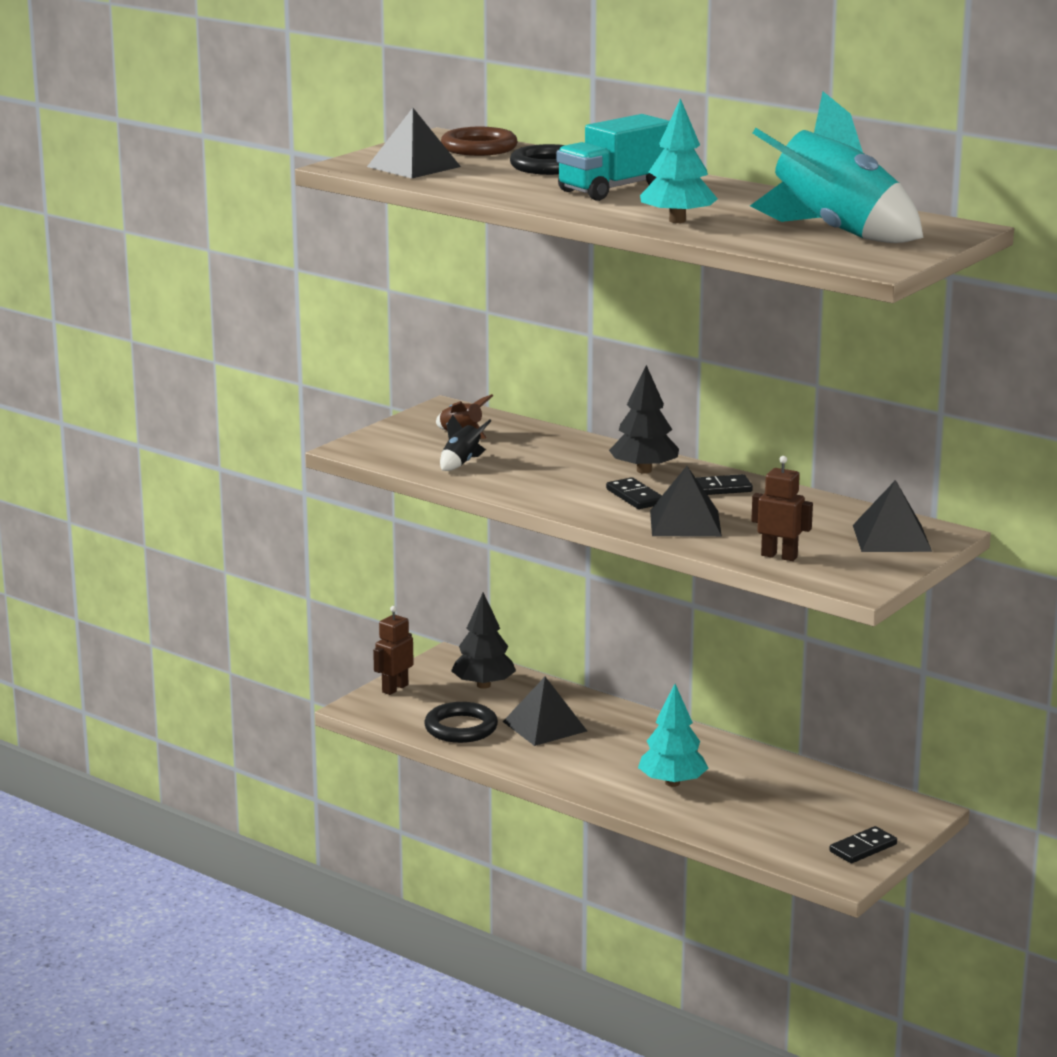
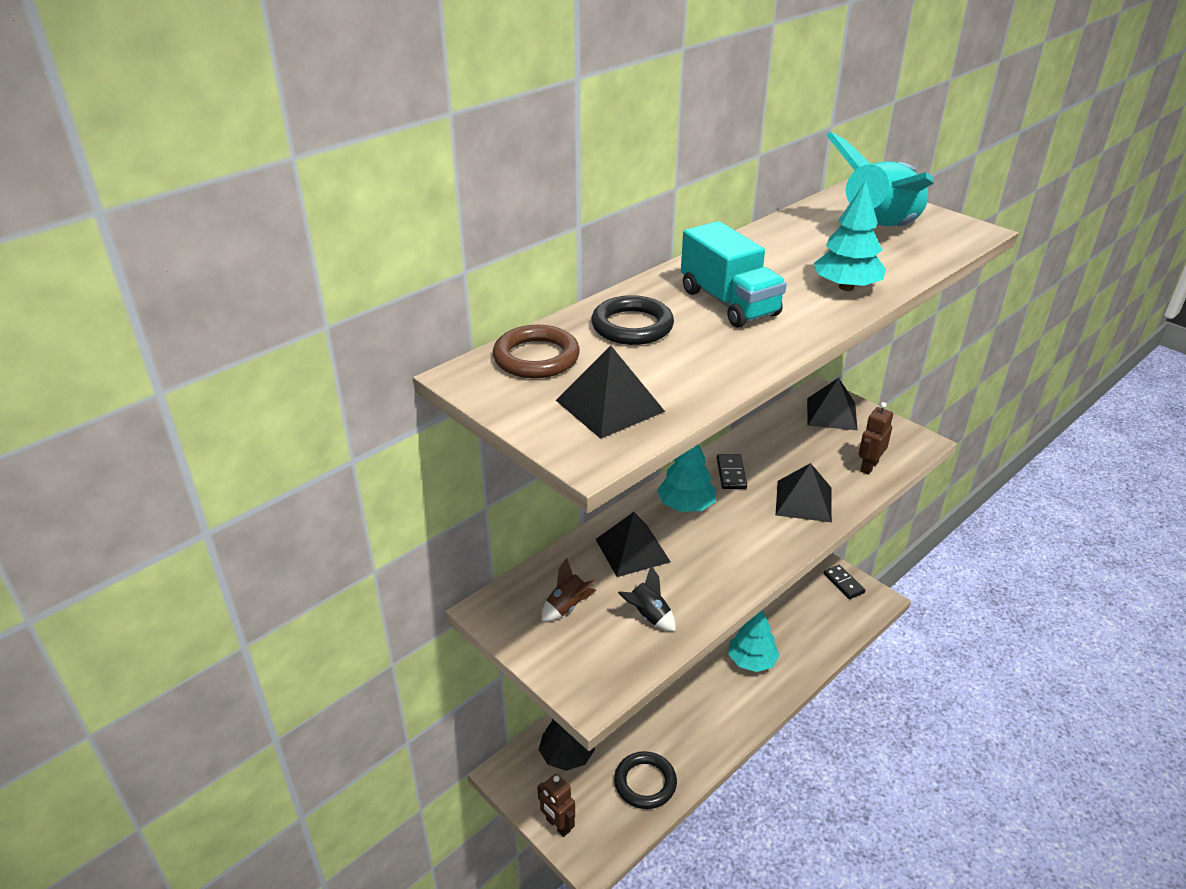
camera: 80 degrees left, 15 degrees up
black pyramid [503,677,587,746] -> black pyramid moved to [595,512,670,577]
black domino [606,477,662,509] -> none
black tree [609,365,679,474] -> turquoise tree [657,444,716,512]

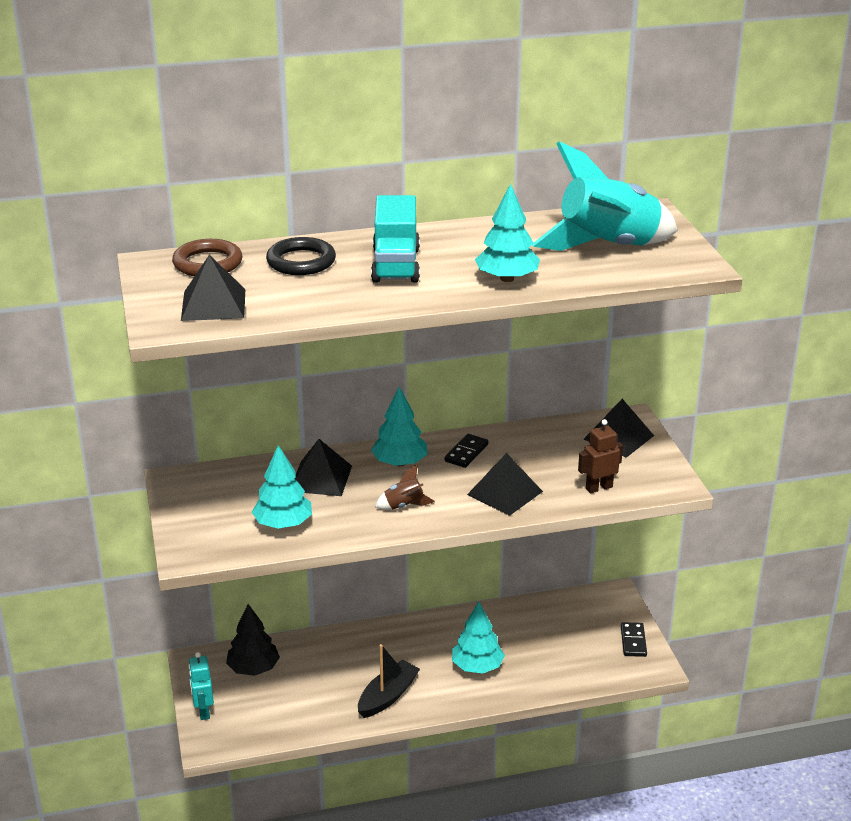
camera: 30 degrees right, 5 degrees down
brown robot [537,774,575,837] -> turquoise robot [188,652,214,720]
brown rocket [541,558,596,621] -> brown rocket moved to [375,464,435,510]
black ring [614,751,677,809] -> none
black rocket [618,566,676,631] -> turquoise tree [252,445,312,529]
none -> black boat [358,644,420,718]

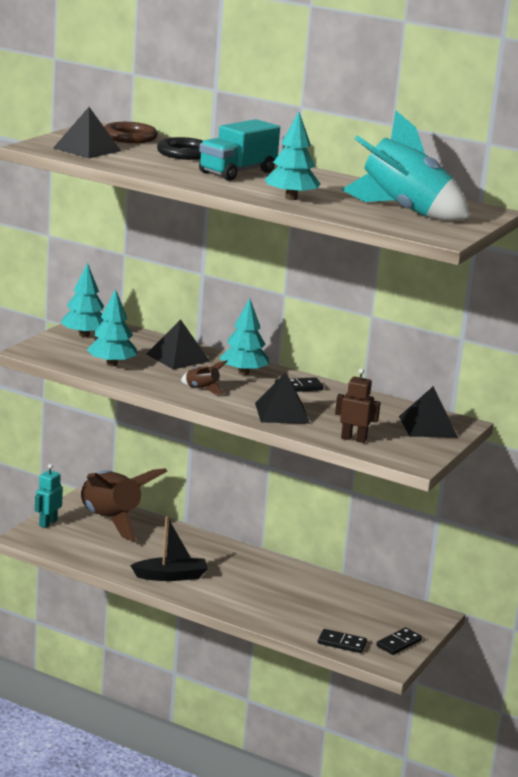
camera: 40 degrees right, 10 degrees down
black tree [226,604,280,676] -> brown rocket [80,468,167,541]
turquoise tree [452,602,505,674] -> turquoise tree moved to [61,263,104,337]
none -> black domino [318,629,367,653]

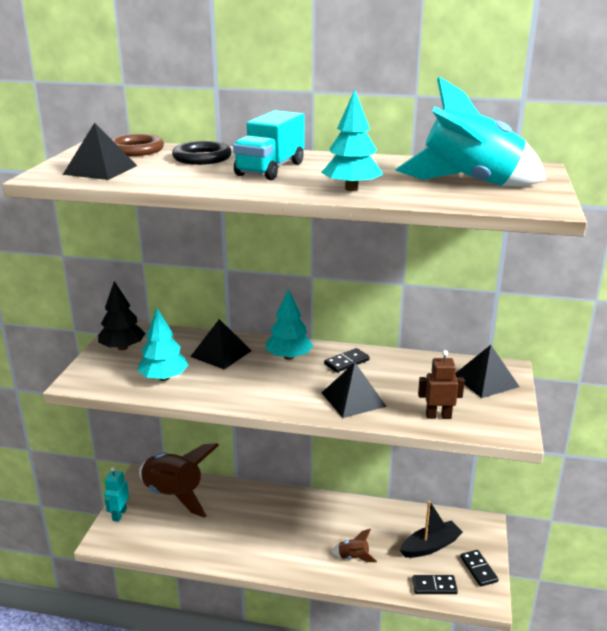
camera: 15 degrees left, 5 degrees up
turquoise tree [61,263,104,337] -> black tree [98,281,146,350]
black boat [130,516,208,581] -> black boat moved to [400,501,463,558]
brown rocket [181,360,228,395] -> brown rocket moved to [331,529,377,562]
black domino [376,627,422,655] -> black domino turned 45 degrees counterclockwise [460,550,498,587]

